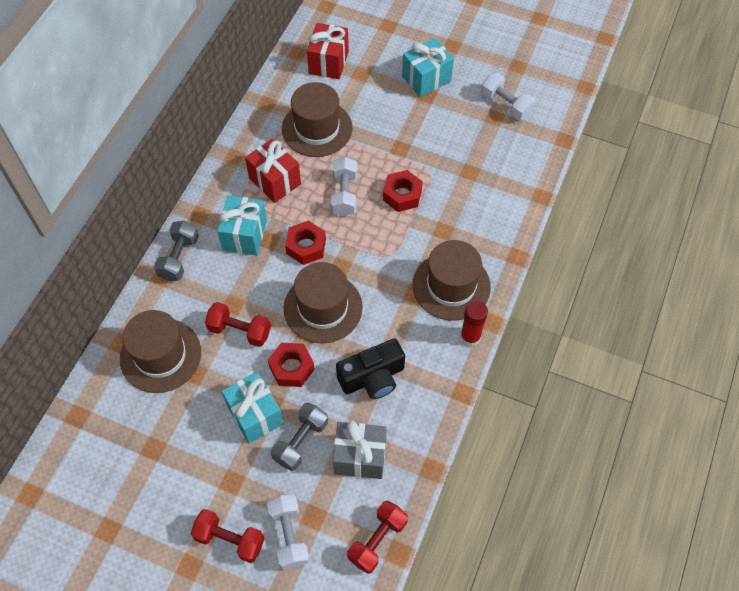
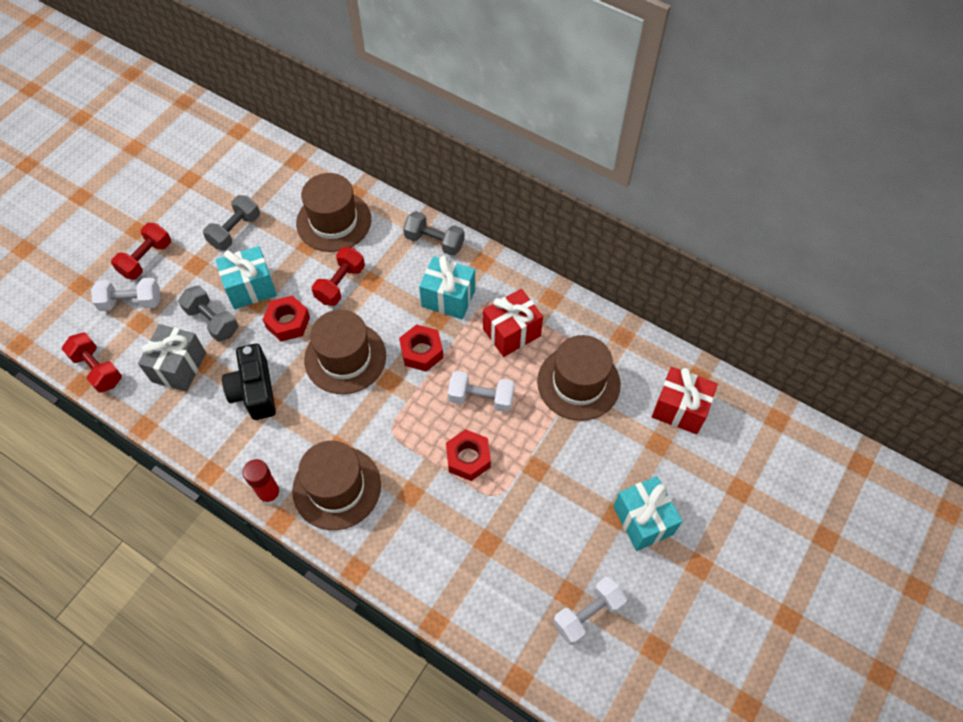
camera: 100 degrees right, 0 degrees up
none -> grey dumbbell [203,195,260,250]

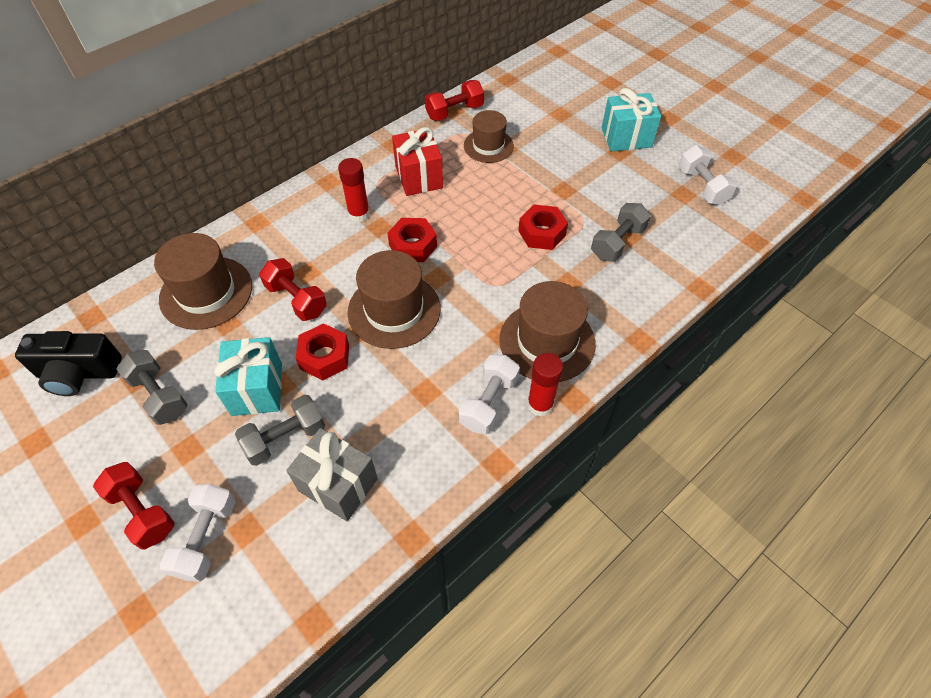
camera: 75 degrees left, 5 degrees down
red dumbbell [62,333,122,393] -> red dumbbell moved to [425,80,484,121]
black camera [222,343,276,420] -> black camera moved to [15,331,122,396]
grey dumbbell [403,211,465,256] -> grey dumbbell moved to [591,203,651,262]
turquoise gift [419,256,475,319] -> red glue stick [338,158,370,222]
white dumbbell [448,371,515,412] -> white dumbbell moved to [458,354,520,434]
brown hat [537,335,621,421] -> brown hat [464,110,514,163], size x0.65
red gift [652,367,718,434] -> none

